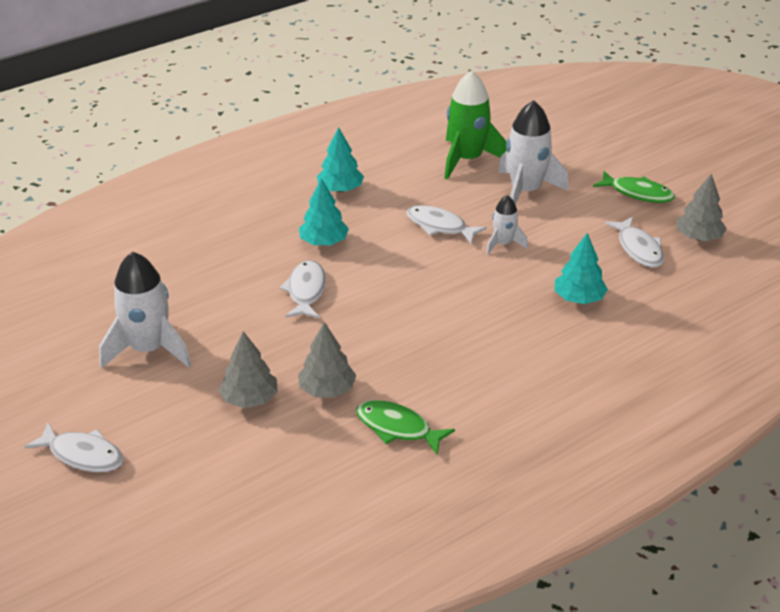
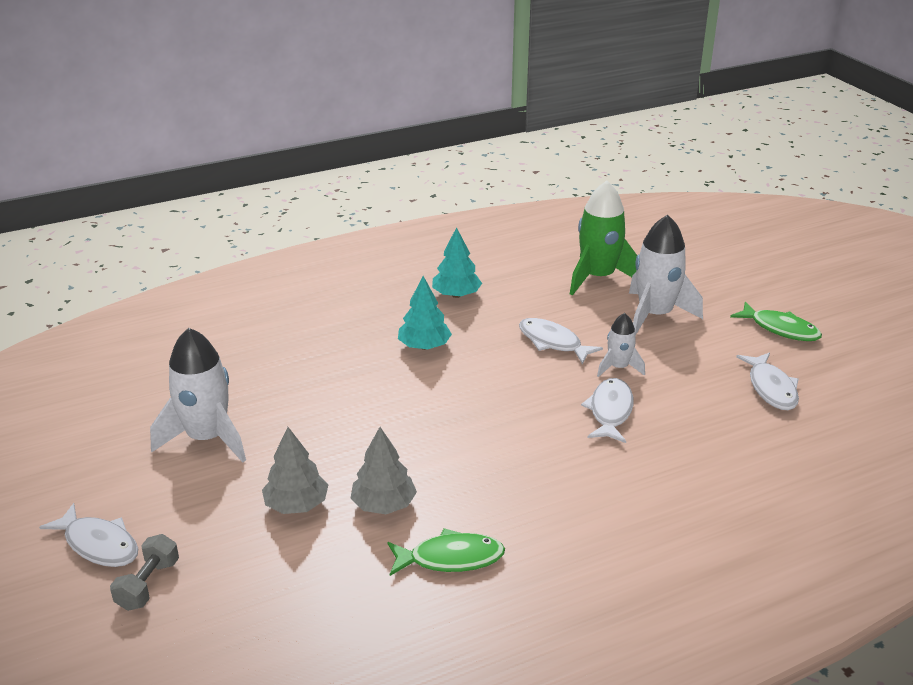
camera: 10 degrees right, 5 degrees down
white fish [279,260,326,318] -> white fish moved to [581,378,634,443]
green fish [356,400,455,454] -> green fish turned 135 degrees clockwise [387,528,505,576]
turquoise tree [554,233,608,304] -> none
grey tree [676,174,727,241] -> none
none -> grey dumbbell [110,534,179,611]

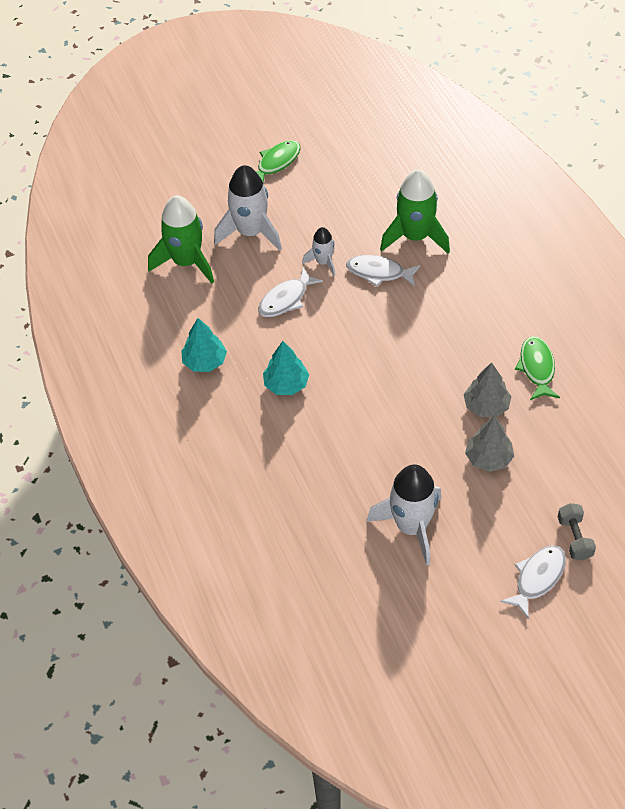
camera: 85 degrees left, 20 degrees up
grey dumbbell [110,534,179,611] -> grey dumbbell turned 60 degrees clockwise [558,503,596,560]
white fish [736,352,799,410] -> none
none -> green rocket [380,169,450,254]

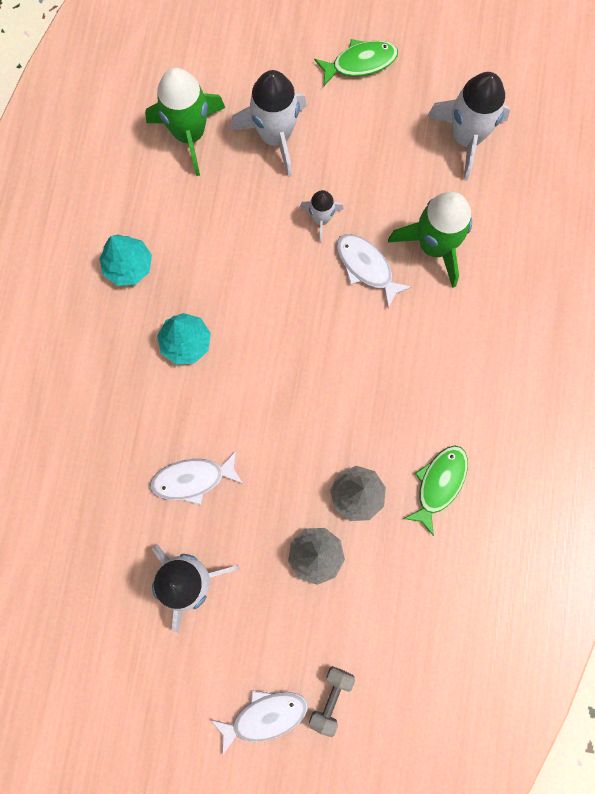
camera: 30 degrees right, 25 degrees up
white fish [258,267,323,317] -> white fish moved to [150,451,243,505]
none -> white rocket [427,72,510,181]

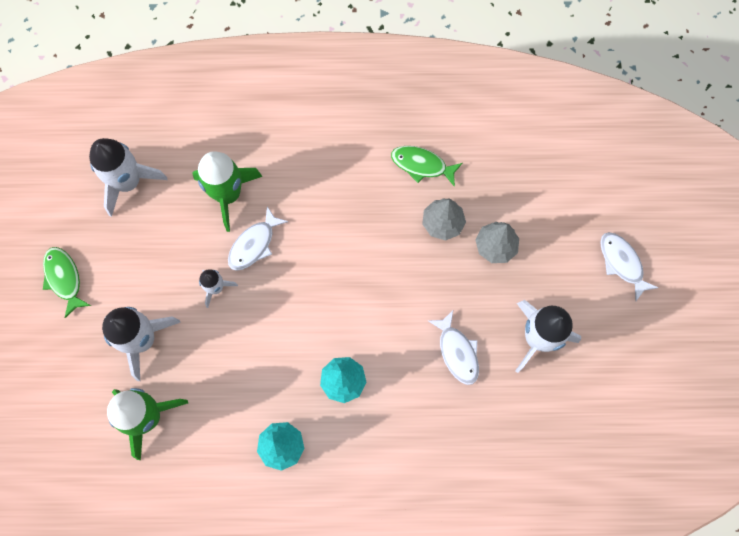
camera: 100 degrees left, 5 degrees down
grey dumbbell [309,666,355,737] -> none

